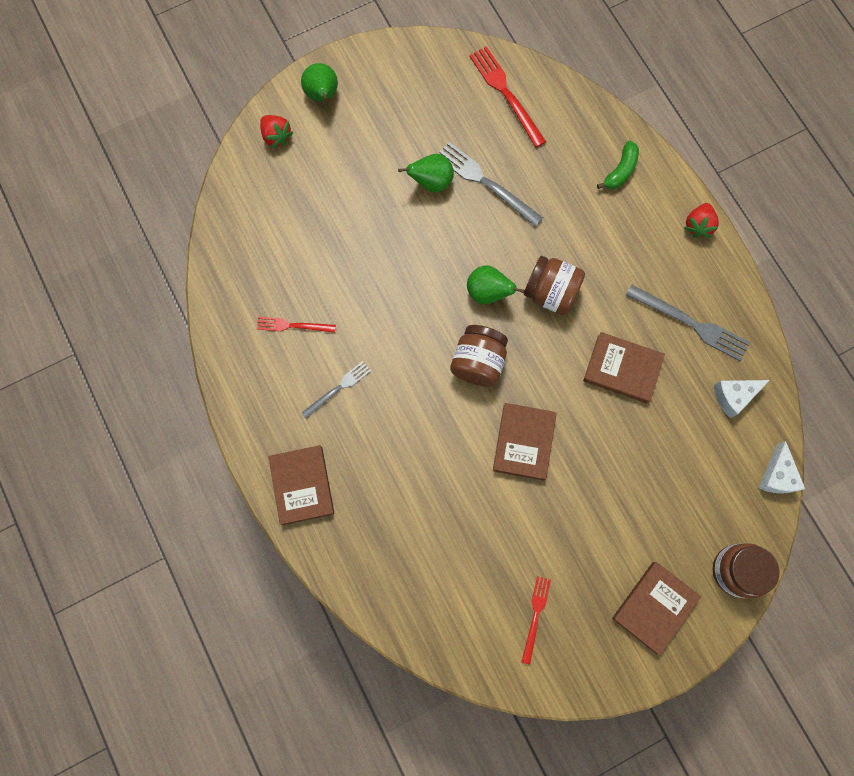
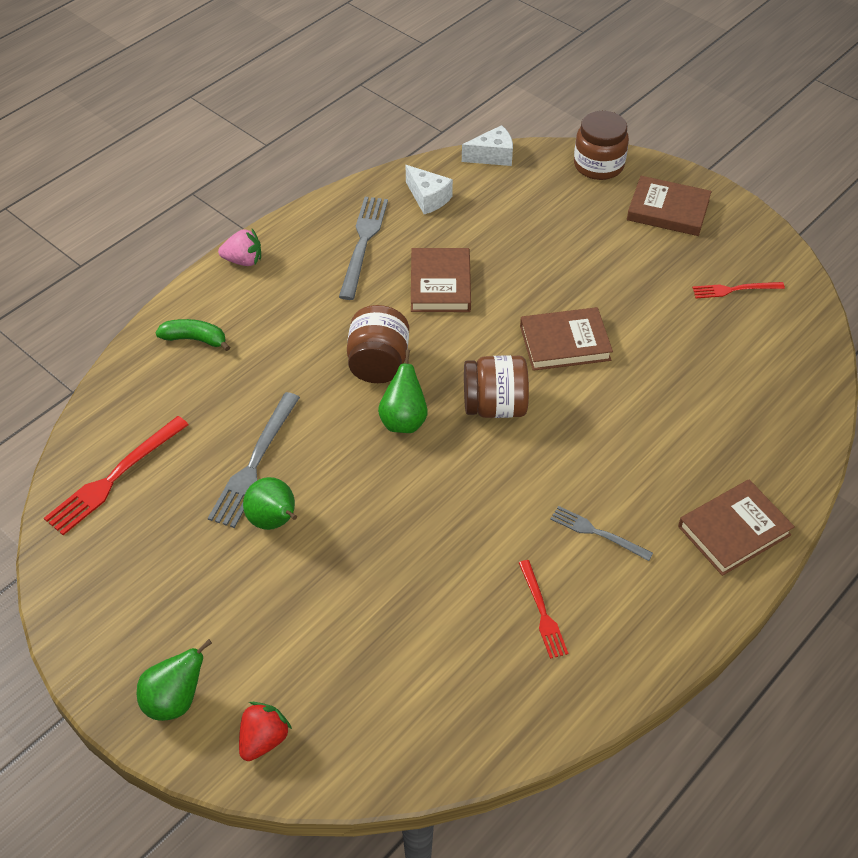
camera: 110 degrees left, 25 degrees down
red strawberry [684,203,719,238] -> pink strawberry [218,229,261,266]

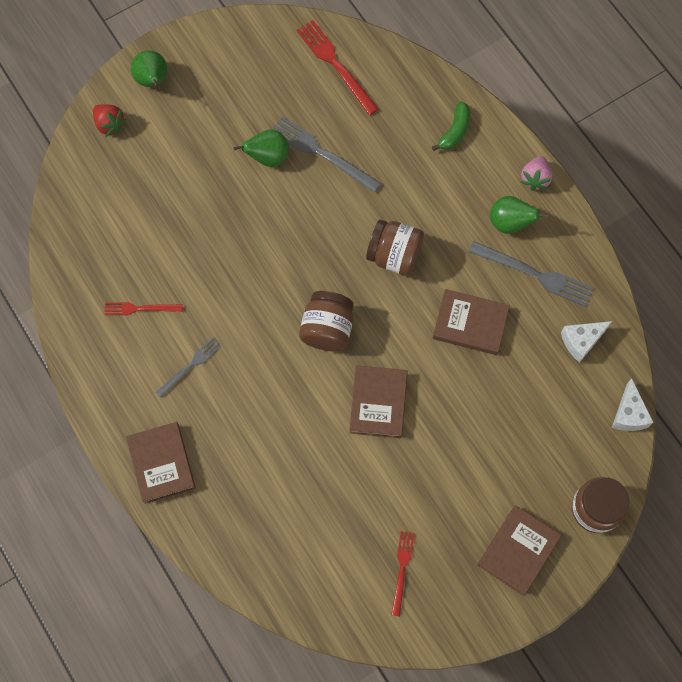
camera: 105 degrees right, 20 degrees up
green pear [378,350,428,433] -> green pear moved to [490,196,550,234]

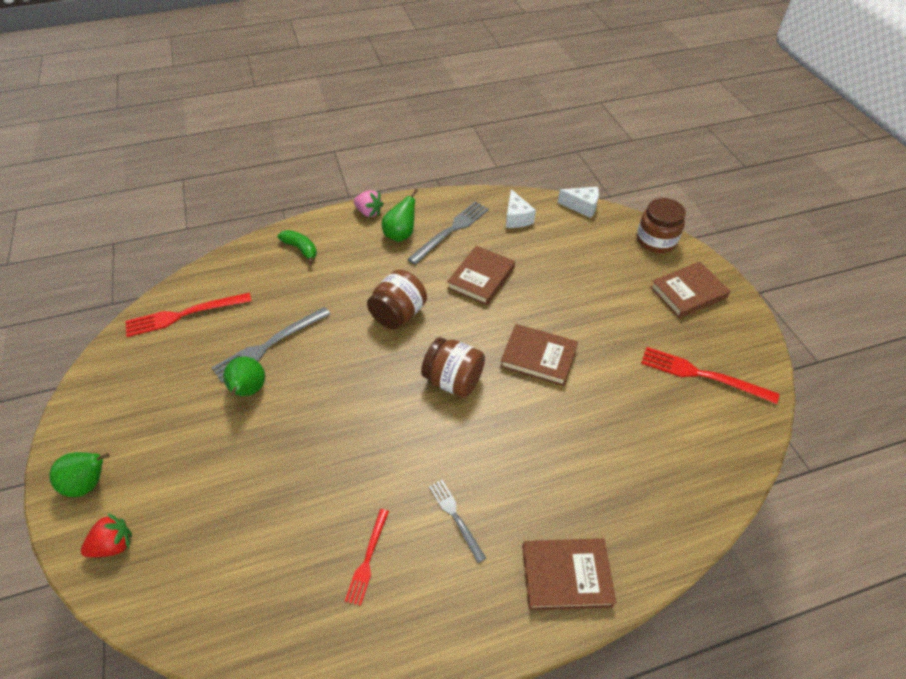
camera: 75 degrees left, 20 degrees down
red fork [391,531,415,617] -> red fork [641,347,779,404], size x1.66
brown book [477,505,561,596] -> brown book turned 75 degrees counterclockwise [650,262,730,318]

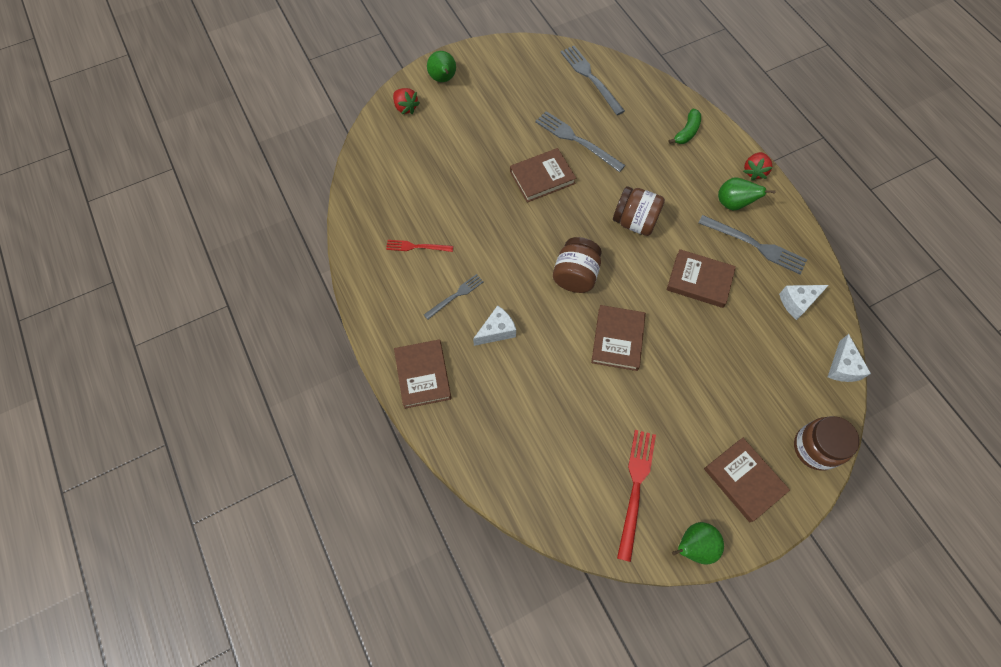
camera: 80 degrees right, 15 degrees up
red fork [125,293,252,337] -> grey fork [560,46,625,115]
green pear [223,357,265,396] -> green pear moved to [672,522,724,565]
pink strawberry [354,190,384,217] -> red strawberry [743,152,773,180]
none -> white cheese [473,305,516,346]
none -> brown book [510,148,576,202]

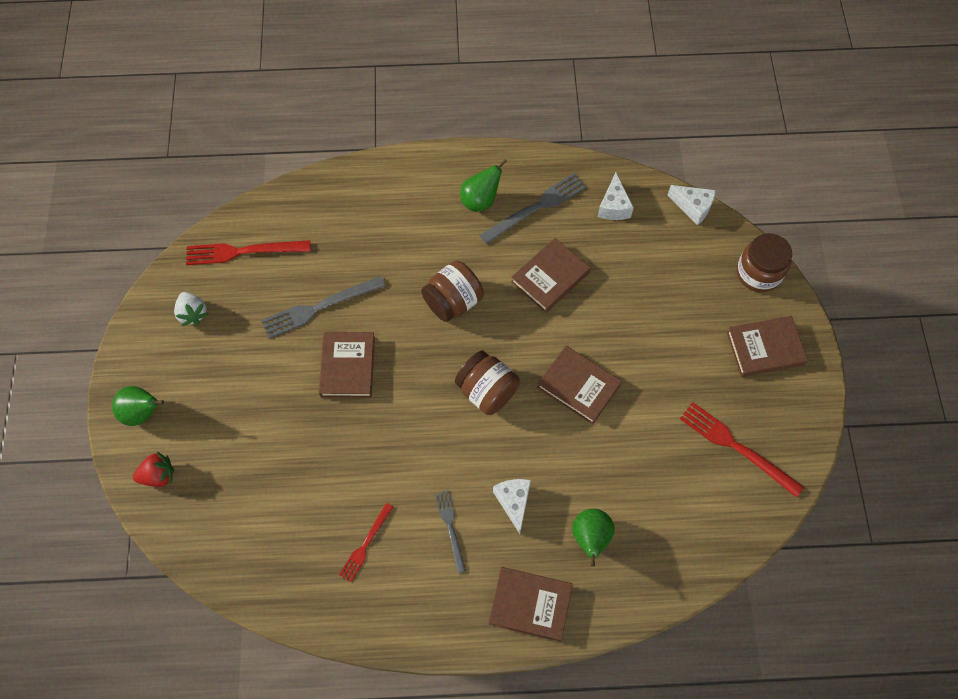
camera: 65 degrees left, 0 degrees up
grey fork [560,46,625,115] -> red fork [186,240,311,265]
green banana [669,109,701,144] -> none
green pear [672,522,724,565] -> green pear moved to [572,509,615,567]
red strawberry [743,152,773,180] -> none
none -> white strawberry [174,292,209,326]

